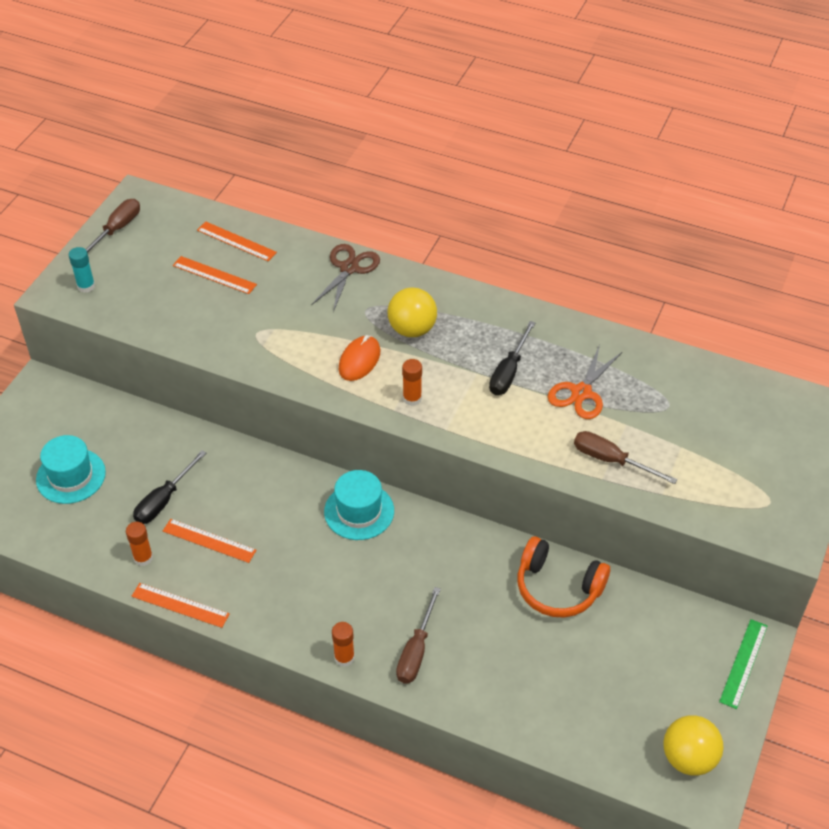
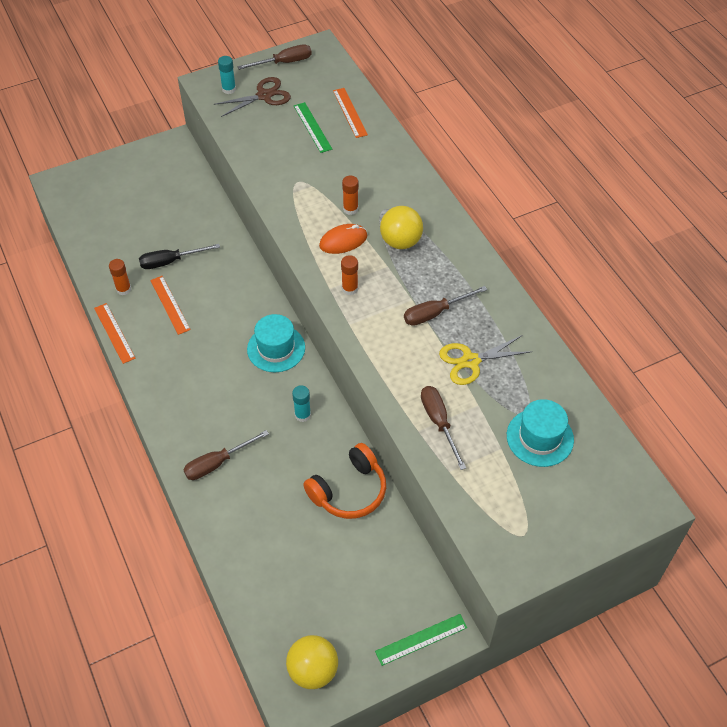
camera: 40 degrees right, 5 degrees up
turquoise hat [36,435,106,504] -> turquoise hat moved to [507,399,574,467]
orange ruler [173,256,257,294] -> green ruler [294,102,332,153]
brown scissors [311,244,380,312] -> brown scissors moved to [214,77,291,117]
orange glue stick [332,622,355,667] -> orange glue stick moved to [342,176,359,215]
black screwdriver [489,321,535,395] -> brown screwdriver [404,286,487,326]
orange headphones [517,537,610,617] -> orange headphones turned 105 degrees counterclockwise [303,443,386,519]
orange scissors [548,344,622,419] -> yellow scissors [439,335,532,385]
none -> turquoise glue stick [292,385,311,422]

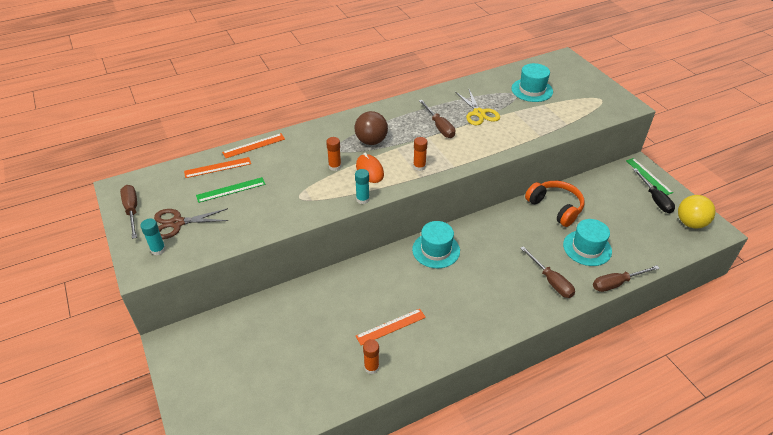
camera: 90 degrees left, 10 degrees down
orange ruler [94,303,136,364] -> orange ruler moved to [222,133,285,158]
black screwdriver [139,244,220,269] -> black screwdriver moved to [633,168,675,213]
brown scissors [214,77,291,117] -> brown scissors turned 75 degrees counterclockwise [154,208,229,239]
turquoise glue stick [292,385,311,422] -> turquoise glue stick moved to [355,169,370,204]
yellow ball [380,206,423,249] -> brown ball [355,111,388,145]
brown screwdriver [421,386,466,470] -> brown screwdriver moved to [593,265,660,292]
none -> turquoise hat [563,219,612,266]

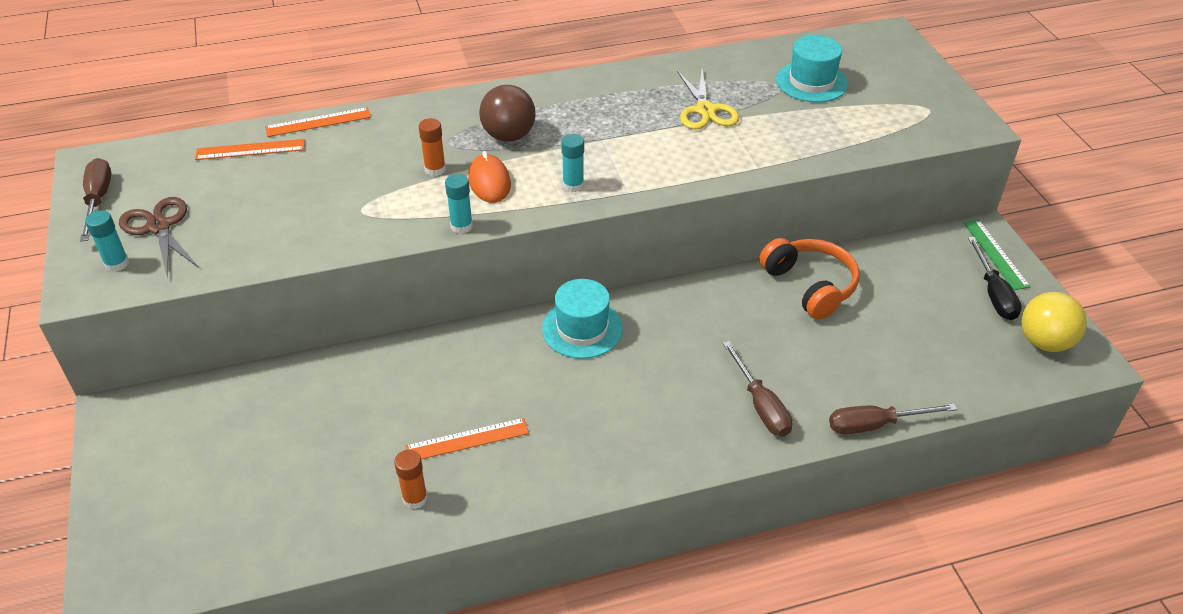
camera: 10 degrees right, 0 degrees up
brown scissors [154,208,229,239] -> brown scissors turned 60 degrees clockwise [119,197,199,276]
green ruler [196,177,265,203] -> none
orange glue stick [413,137,428,171] -> turquoise glue stick [561,134,584,192]
brown screwdriver [419,100,455,138] -> none
turquoise hat [563,219,612,266] -> none

